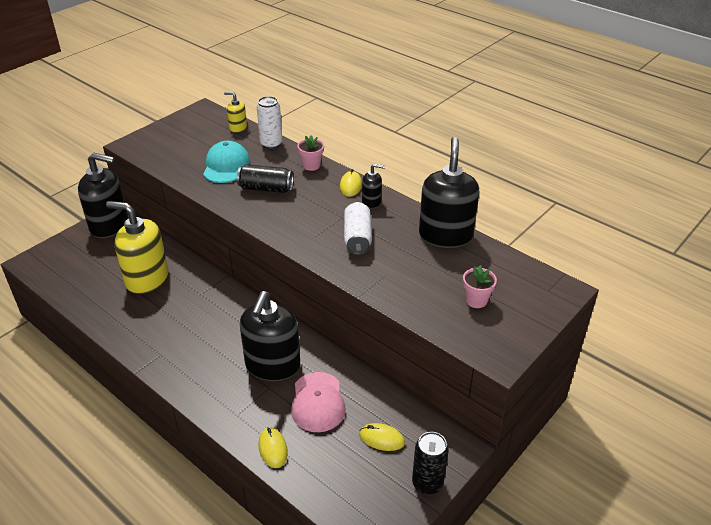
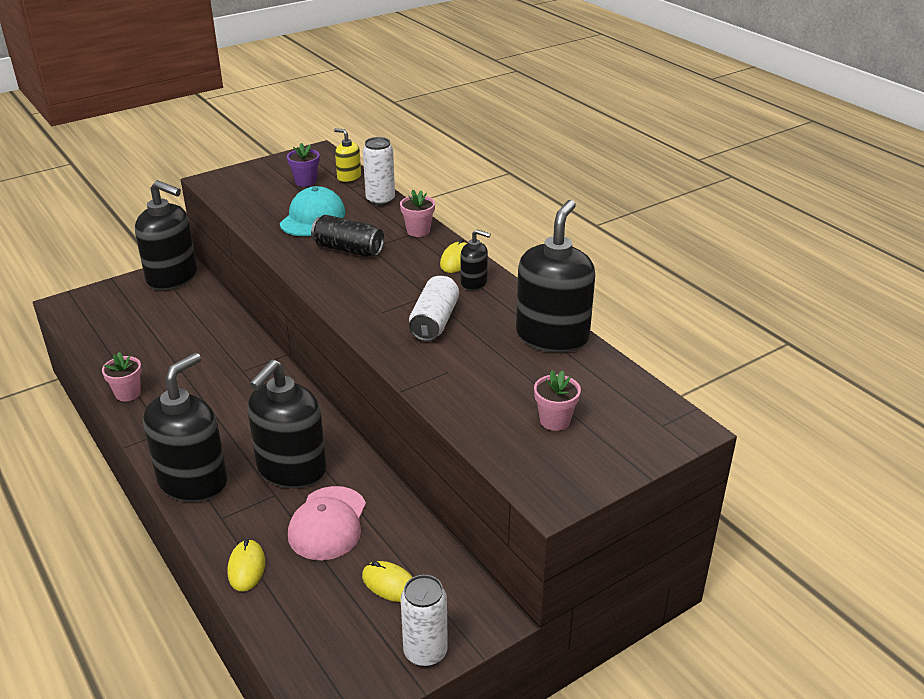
camera: 15 degrees right, 5 degrees down
yellow soap dispenser [106,201,169,294] -> none
black can [412,432,449,495] -> white can [401,575,448,667]
none -> pink flower pot [102,352,142,401]
none -> black soap dispenser [143,353,227,502]
none -> purple flower pot [287,143,320,187]

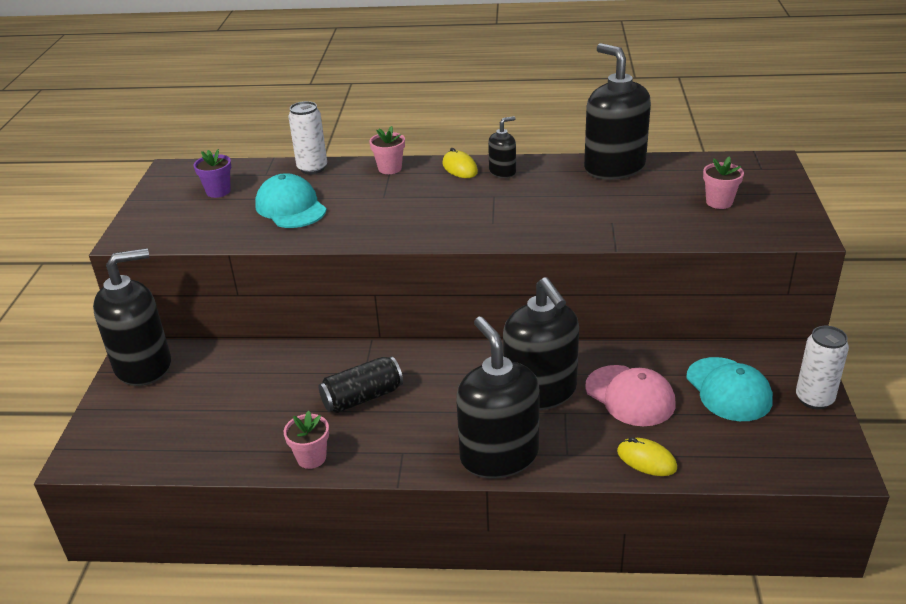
camera: 50 degrees left, 0 degrees up
black can [311,215,384,257] -> black can moved to [318,356,403,413]
yellow soap dispenser [334,128,361,183] -> none
yellow mouse [362,561,413,602] -> turquoise cap [686,357,773,421]
white can [409,276,459,341] -> none

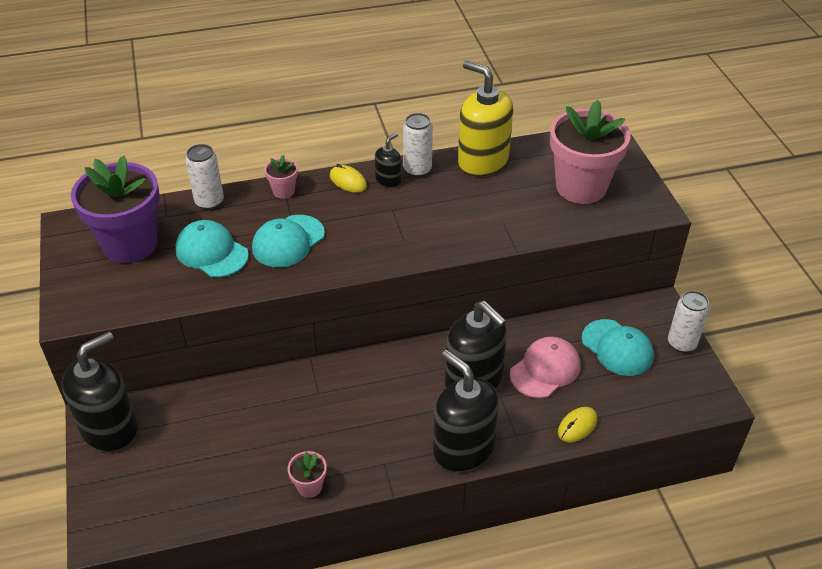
camera: 20 degrees left, 10 degrees up
purple flower pot [194,149,231,198] -> purple flower pot [71,156,160,263], size x2.32
black can [318,356,403,413] -> none
black soap dispenser [584,43,651,180] -> yellow soap dispenser [458,60,513,176]
pink cap [585,365,675,426] -> pink cap turned 75 degrees counterclockwise [510,337,580,398]
yellow mouse [617,437,677,476] -> yellow mouse turned 60 degrees counterclockwise [558,407,597,442]
pink flower pot [703,156,744,209] -> pink flower pot [550,100,631,204], size x2.32
none -> turquoise cap [252,215,325,267]
none -> white can [403,113,433,177]

